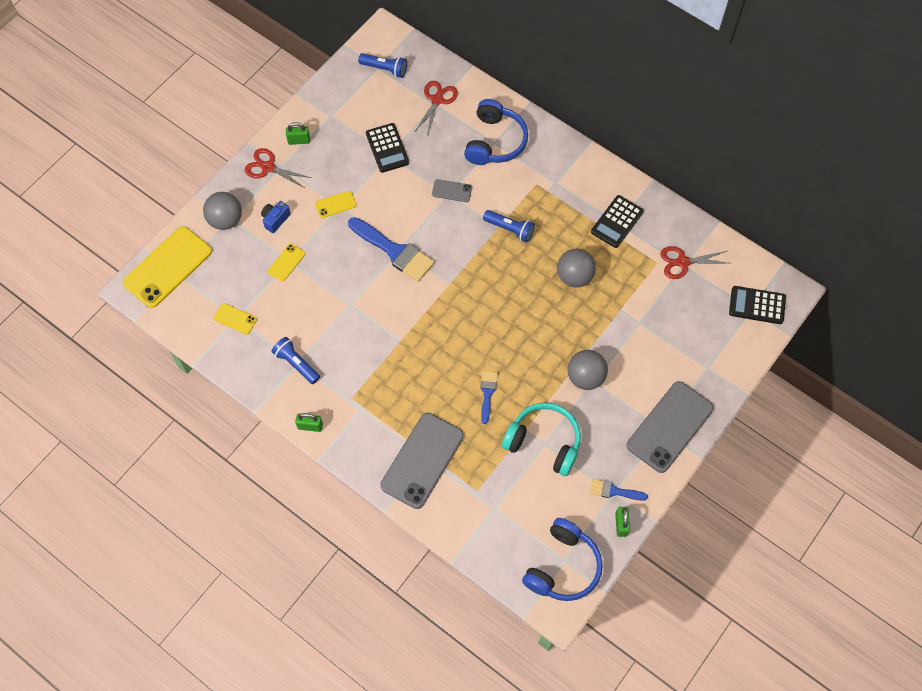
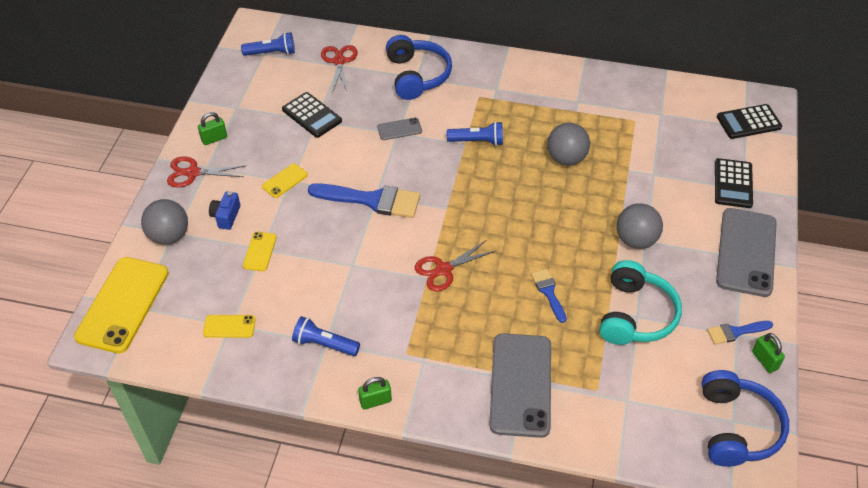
camera: 25 degrees left, 15 degrees down
turquoise headphones [502,403,581,476] -> turquoise headphones turned 105 degrees clockwise [599,260,682,345]
black calculator [591,195,644,248] -> black calculator moved to [715,158,753,208]
red scissors [660,246,728,279] -> red scissors moved to [415,240,495,291]

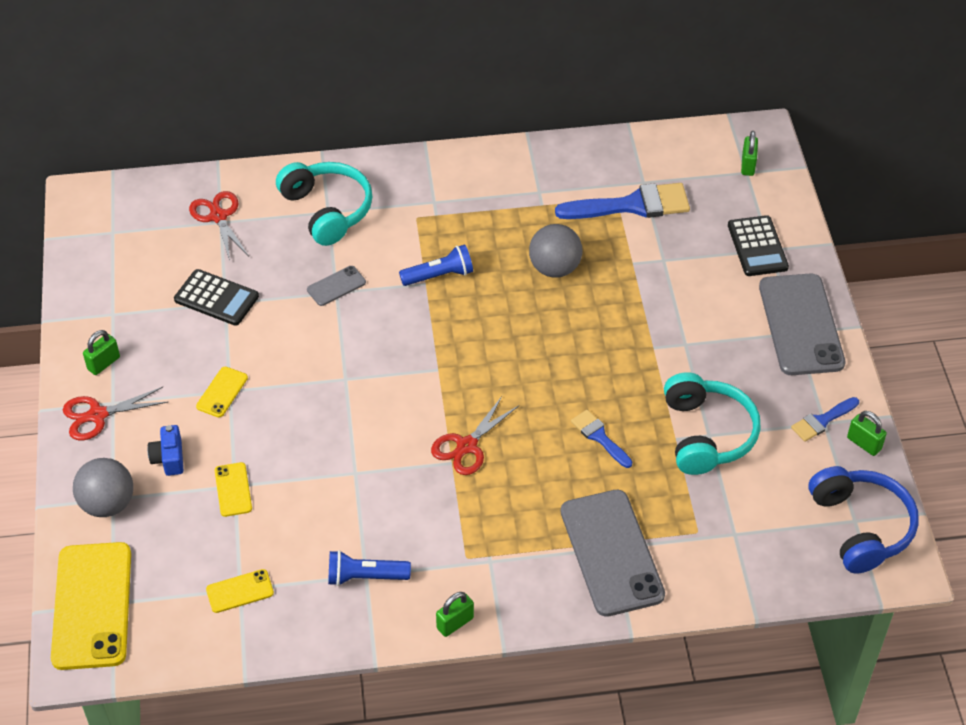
camera: 20 degrees left, 0 degrees up
blue flashlight [241,32,295,56] -> none
blue brush [308,183,420,218] -> blue brush moved to [555,183,690,219]
blue headphones [386,35,452,100] -> turquoise headphones [276,162,372,246]
grey ball [617,203,663,249] -> none
black calculator [717,104,782,139] -> green padlock [741,131,758,176]

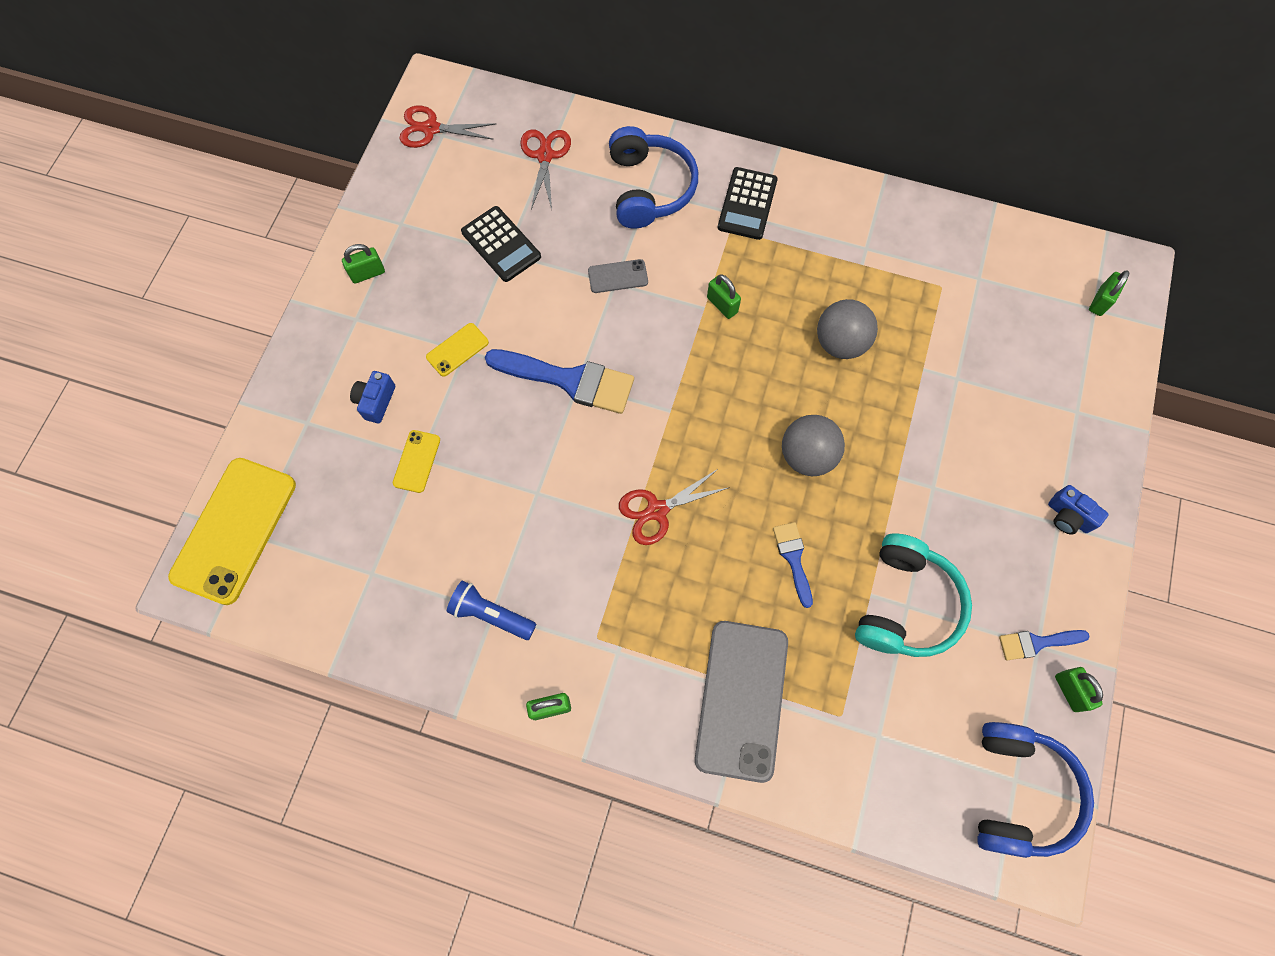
camera: 25 degrees right, 20 degrees up
red scissors [63,387,168,440] -> red scissors moved to [399,105,496,148]
grey ball [73,458,133,517] -> grey ball moved to [782,415,845,476]
yellow phone [206,569,274,613] -> none
turquoise headphones [276,162,372,246] -> blue headphones [609,126,698,229]
blue flashlight [399,245,473,286] -> green padlock [707,274,741,319]
blue brush [555,183,690,219] -> blue brush moved to [485,349,634,414]
black calculator [728,215,789,276] -> black calculator moved to [718,167,778,240]
grey phone [759,273,845,375] -> blue camera [1048,485,1109,535]

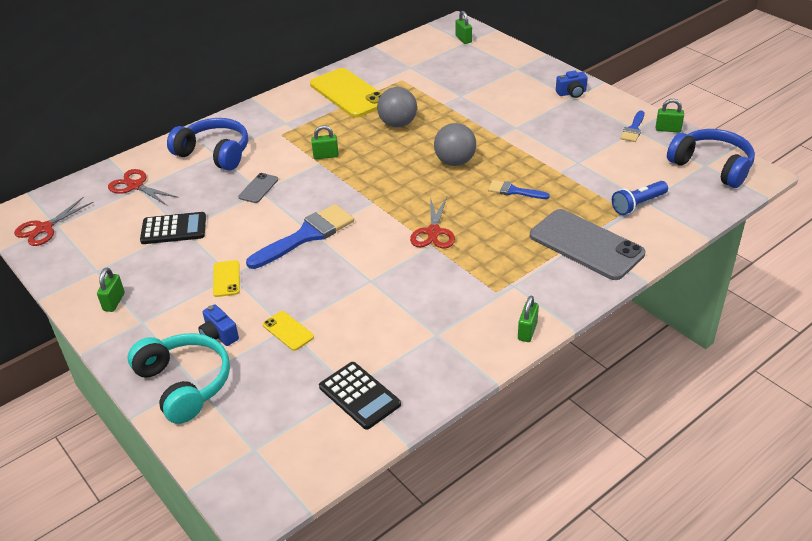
camera: 55 degrees left, 30 degrees down
yellow phone [168,458,296,605] -> yellow phone moved to [310,68,382,118]
blue flashlight [447,580,536,640] -> blue flashlight moved to [612,181,668,215]
black calculator [718,167,778,240] -> black calculator moved to [319,362,401,430]
turquoise headphones [855,533,972,657] -> turquoise headphones moved to [128,333,230,424]

